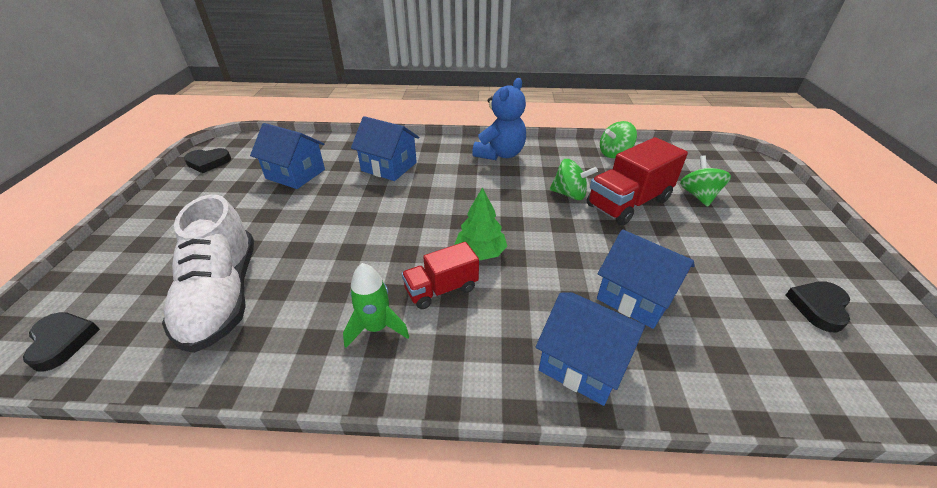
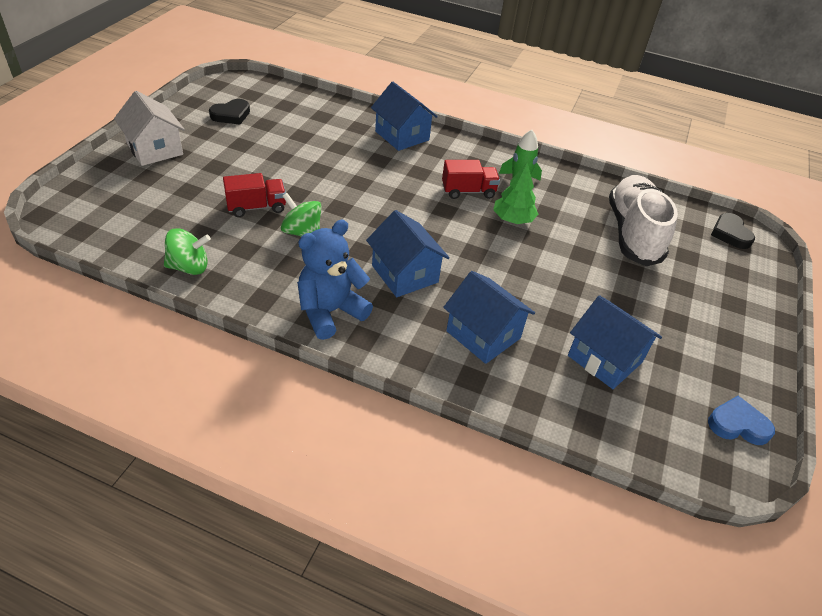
camera: 165 degrees left, 5 degrees up
black heart [184,148,231,173] -> blue heart [708,396,775,445]
green tree [455,187,507,260] -> green tree moved to [493,163,538,224]
red truck [587,137,688,226] -> red truck [223,173,286,217], size x0.61
blue house [597,229,695,329] -> blue house moved to [366,210,450,297]
green spinning top [680,156,731,207] -> none
none -> white house [114,91,185,166]

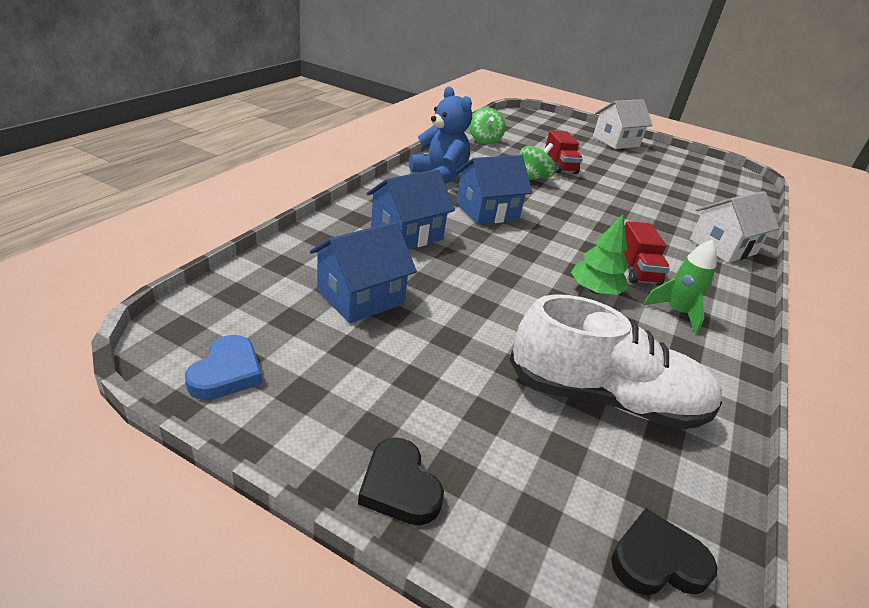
camera: 95 degrees right, 10 degrees down
black heart [209,99,250,125] -> black heart moved to [358,438,444,525]
blue house [371,82,438,151] -> white house [690,191,779,263]

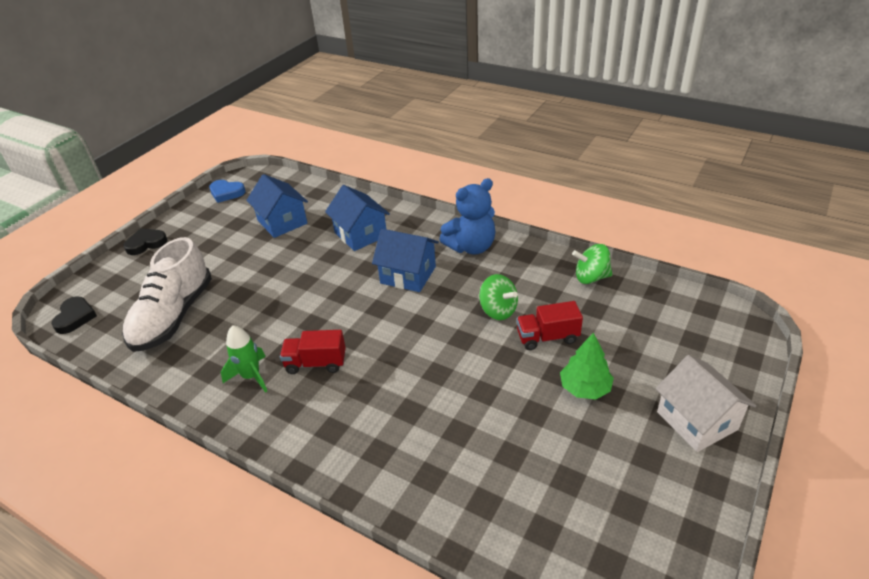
camera: 100 degrees right, 5 degrees up
blue house [456,155,532,225] -> blue house turned 45 degrees counterclockwise [372,229,439,292]
green tree [571,215,629,295] -> green tree moved to [560,333,614,399]
white house [690,191,779,263] -> none

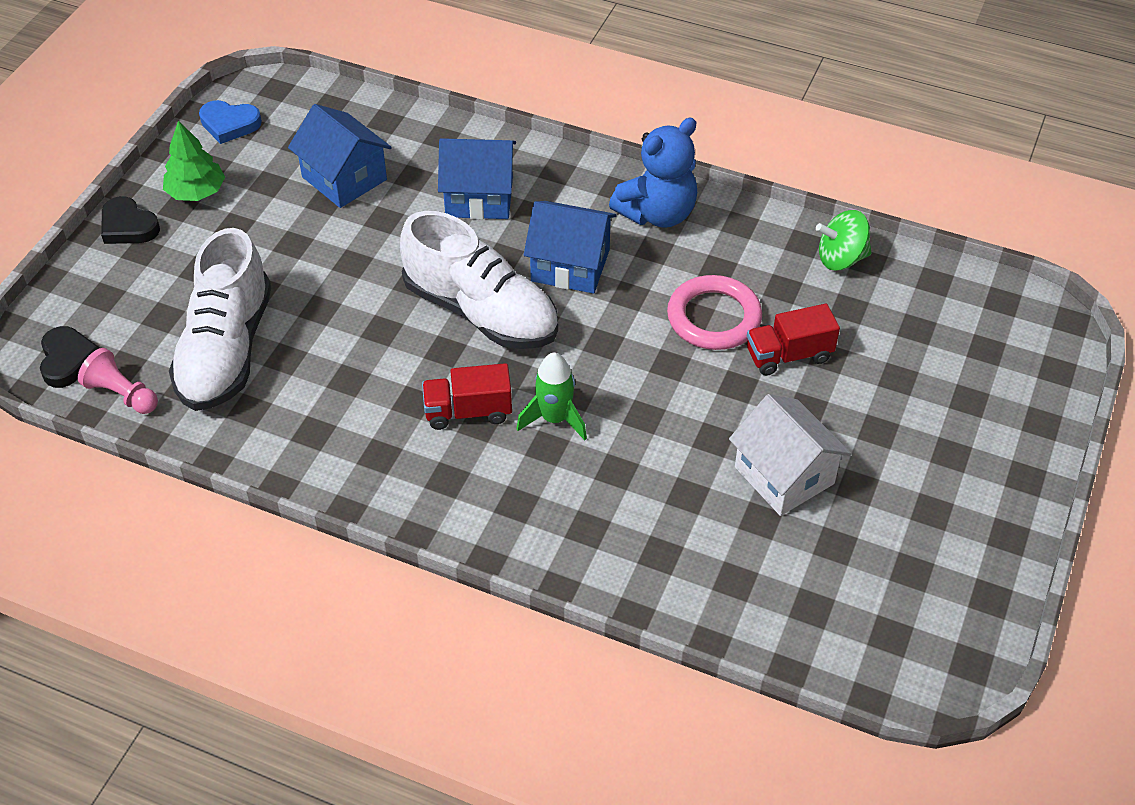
camera: 10 degrees left, 10 degrees up
black heart [124,228,167,255] -> black heart turned 105 degrees counterclockwise [101,196,160,244]
green rocket [221,325,267,393] -> green rocket moved to [517,353,587,440]
blue house [325,185,390,251] -> blue house turned 45 degrees counterclockwise [438,138,516,219]
green spinning top [479,274,518,320] -> pink ring [667,275,762,350]
green tree [560,333,614,399] -> green tree moved to [163,121,225,201]
white house [655,355,757,452] -> white house moved to [729,394,851,516]
none -> pink pawn [78,348,158,414]
none -> white shoe [400,211,558,349]

